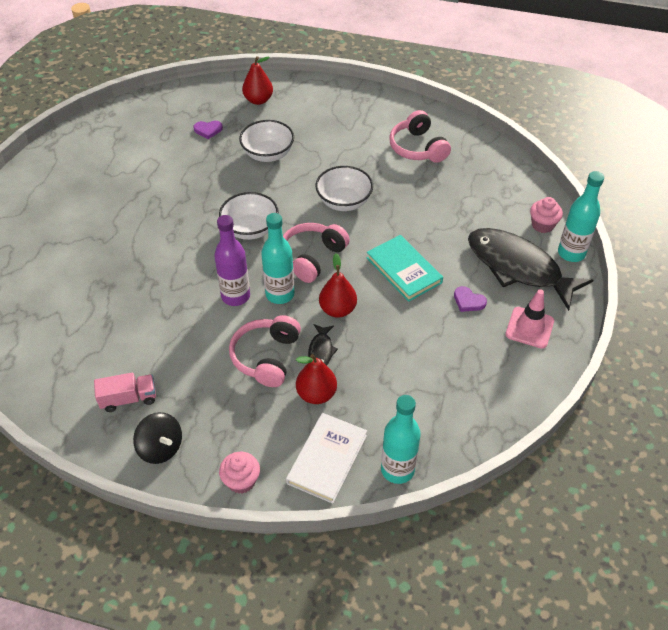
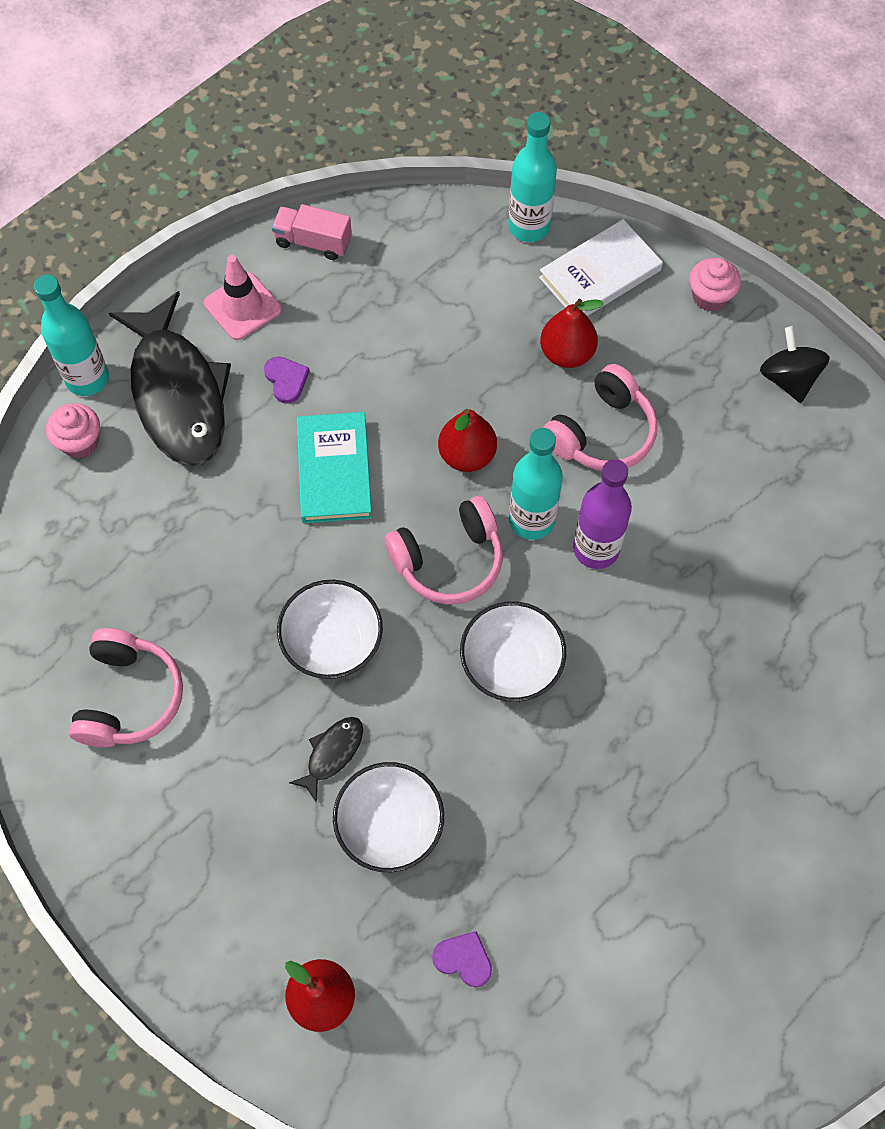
camera: 150 degrees left, 15 degrees up
pink truck [94,372,156,412] -> pink truck moved to [272,204,352,260]
black fish [308,324,338,365] -> black fish moved to [289,717,363,802]

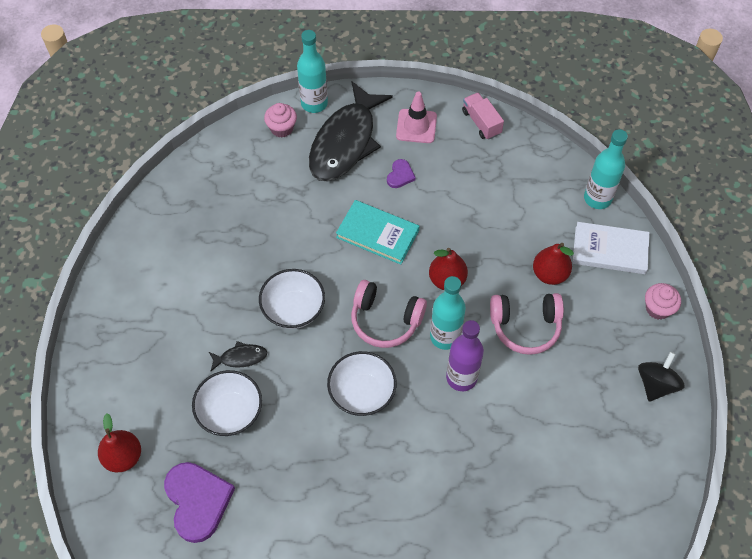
camera: 45 degrees right, 5 degrees down
pink headphones [68,628,183,747] -> none
turquoise book [297,412,372,523] -> turquoise book turned 75 degrees clockwise [336,200,419,265]
purple heart [432,931,492,987] -> purple heart [164,462,235,543], size x2.06

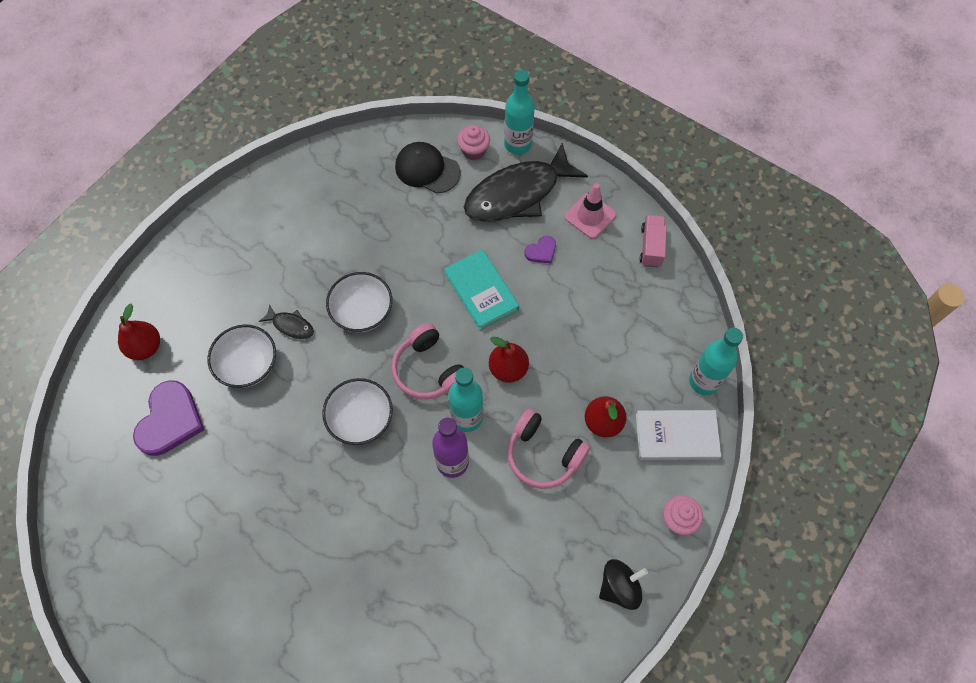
camera: 35 degrees right, 5 degrees up
white book [573,222,650,274] -> white book turned 45 degrees counterclockwise [636,410,721,460]
none -> black cap [395,142,461,194]

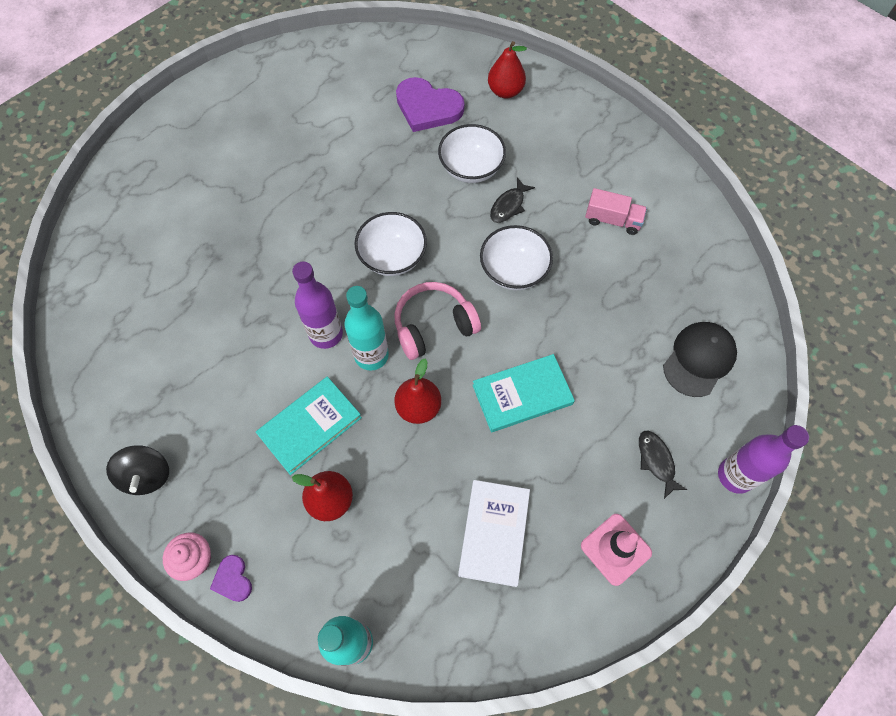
camera: 100 degrees right, 0 degrees up
pink cupcake [457,125,490,160] -> none
black fish [464,143,588,222] -> black fish [639,431,687,499], size x0.41
turquoise bottle [504,70,535,155] -> purple bottle [718,425,809,494]
pink headphones [507,409,590,489] -> turquoise book [256,377,362,475]
purple heart [524,236,556,264] -> purple heart moved to [210,555,252,602]
white book [636,410,721,460] -> white book moved to [458,480,530,587]
pink truck [640,215,667,268] -> pink truck moved to [585,188,647,235]

